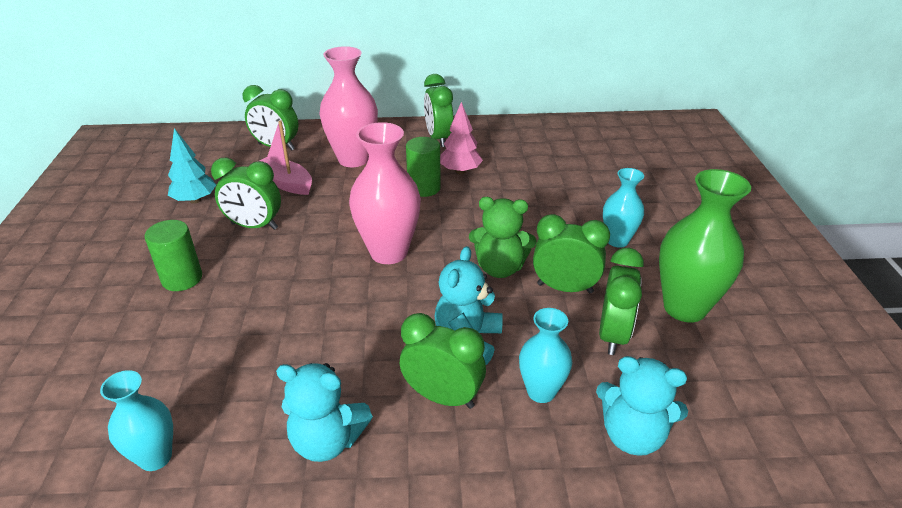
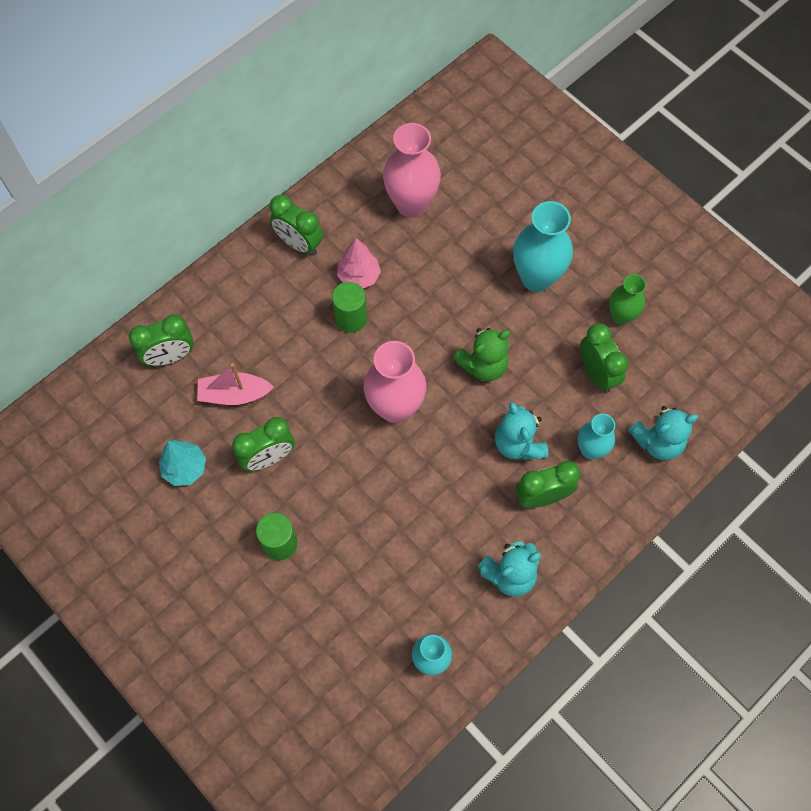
camera: 40 degrees left, 30 degrees up
pink vase [319,46,378,167] -> pink vase moved to [383,123,441,218]
green clock [533,214,610,293] -> none
turquoise vase [603,168,644,248] -> turquoise vase [513,201,573,292], size x1.68
green vase [659,169,751,323] -> green vase [609,274,646,325], size x0.60

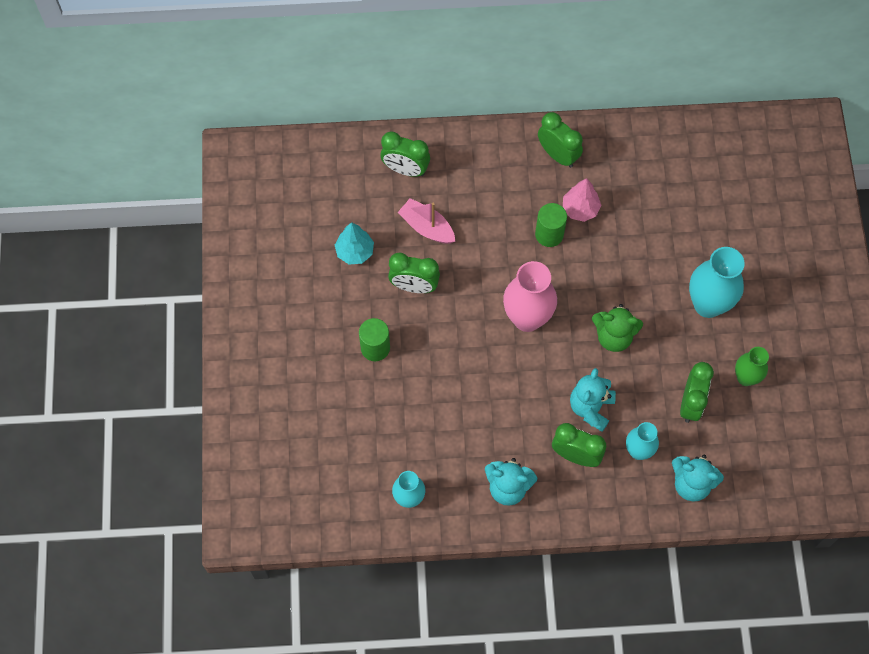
camera: 40 degrees right, 0 degrees up
green clock [269,195,323,255] -> green clock turned 150 degrees clockwise [538,112,583,168]
pink vase [383,123,441,218] -> none

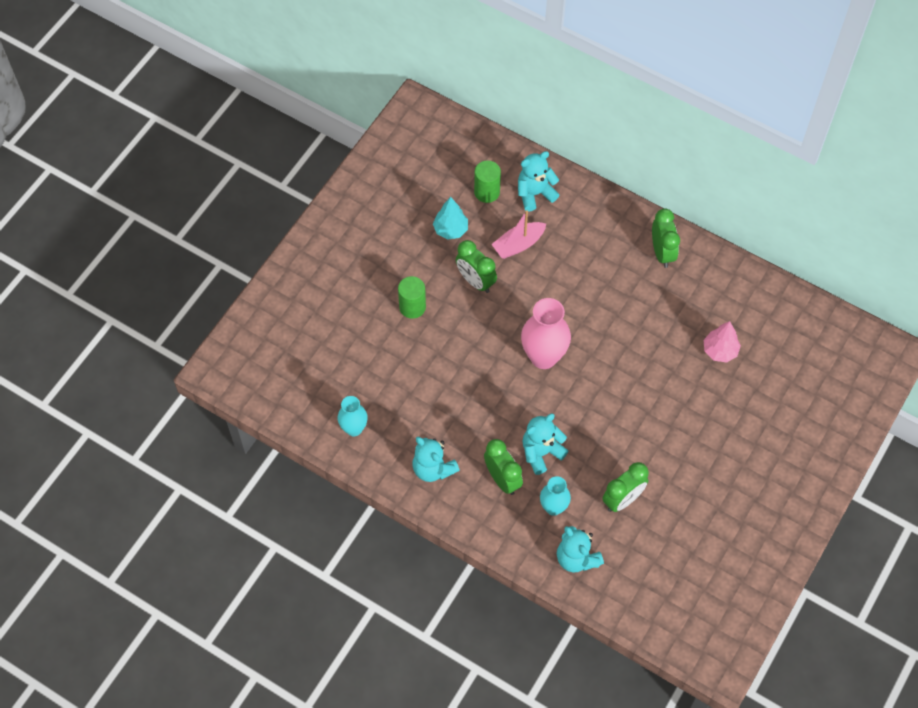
camera: 35 degrees right, 5 degrees down
green clock [381,132,430,177] -> turquoise teddy bear [518,151,559,212]
pink boat [398,198,455,244] -> pink boat turned 105 degrees counterclockwise [491,210,546,259]
green cylinder [535,203,567,247] -> green cylinder moved to [474,160,501,203]
pink tree [563,178,601,222] -> pink tree moved to [704,321,741,363]
green teddy bear [592,304,643,352] -> none
turquoise vase [689,247,745,318] -> none
green vase [735,347,769,386] -> none

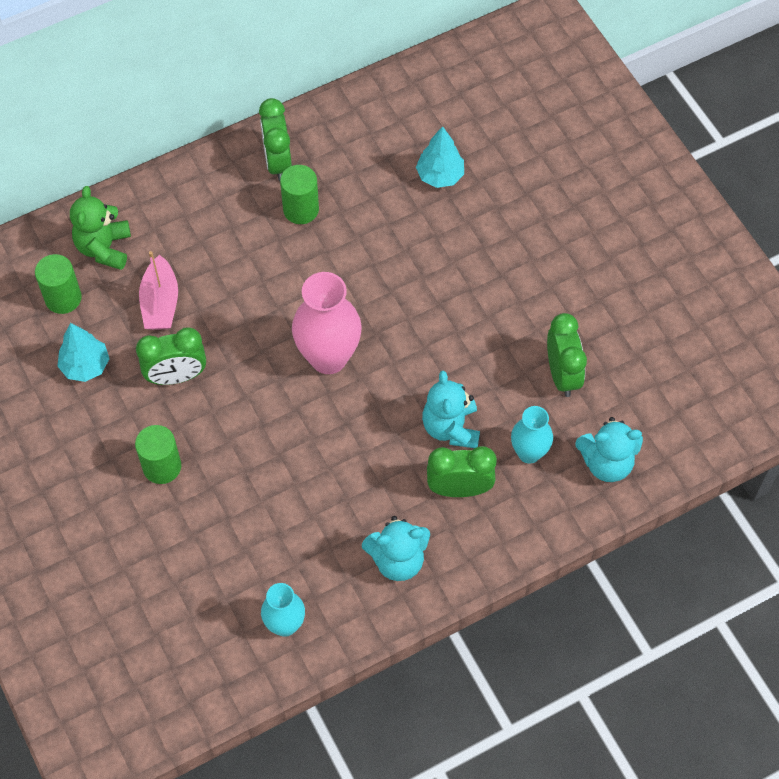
camera: 60 degrees left, 0 degrees up
turquoise teddy bear [518,151,559,212] -> green teddy bear [70,186,131,270]
green clock [652,208,680,268] -> green clock turned 120 degrees counterclockwise [259,98,292,182]
pink tree [704,321,741,363] -> turquoise tree [416,126,464,188]
none -> green cylinder [280,165,319,224]

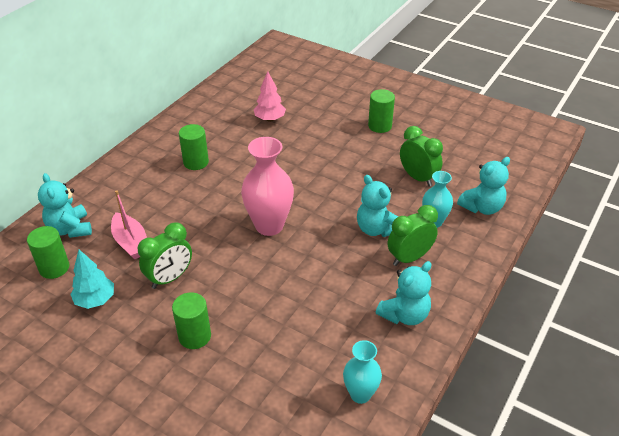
camera: 30 degrees left, 20 degrees down
green teddy bear [70,186,131,270] -> turquoise teddy bear [38,173,92,238]
green clock [259,98,292,182] -> none
turquoise tree [416,126,464,188] -> pink tree [254,71,286,122]
none -> green cylinder [368,89,395,133]

